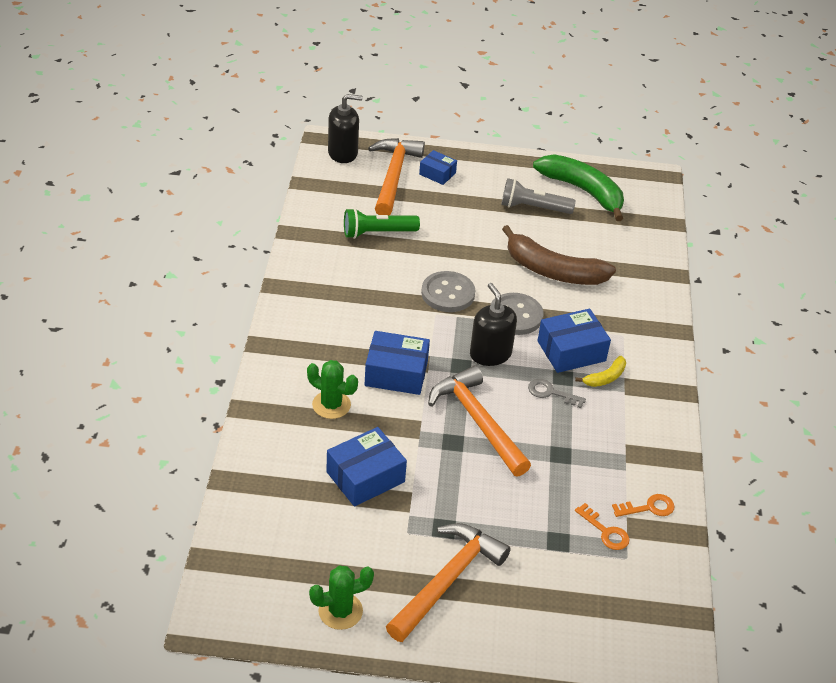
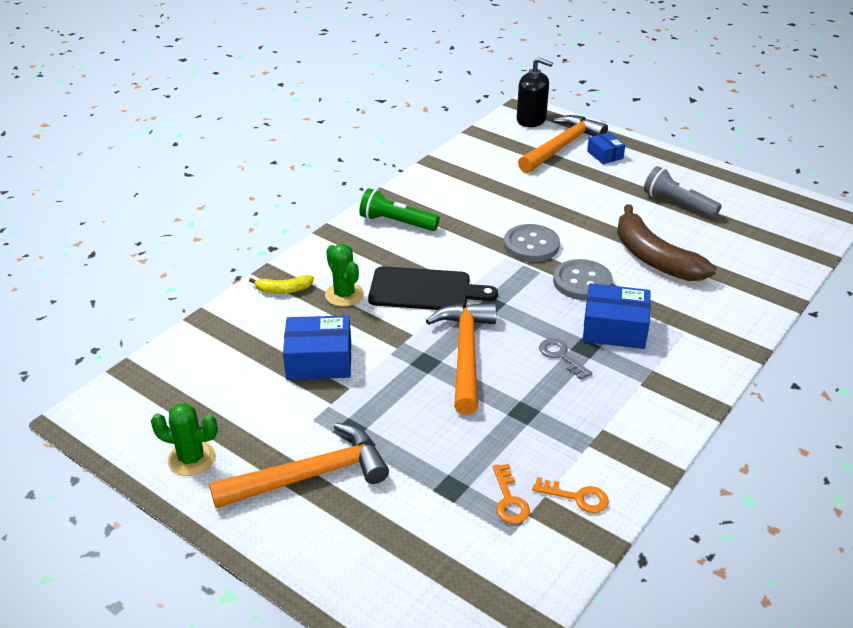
camera: 35 degrees right, 5 degrees down
green flashlight [344,208,420,239] -> green flashlight moved to [359,188,440,231]
blue box [365,331,430,395] -> black cutting board [368,266,498,310]
black soap dispenser [470,283,517,366] -> none
green banana [533,154,624,221] -> none
yellow banana [575,356,626,387] -> yellow banana moved to [249,275,314,294]

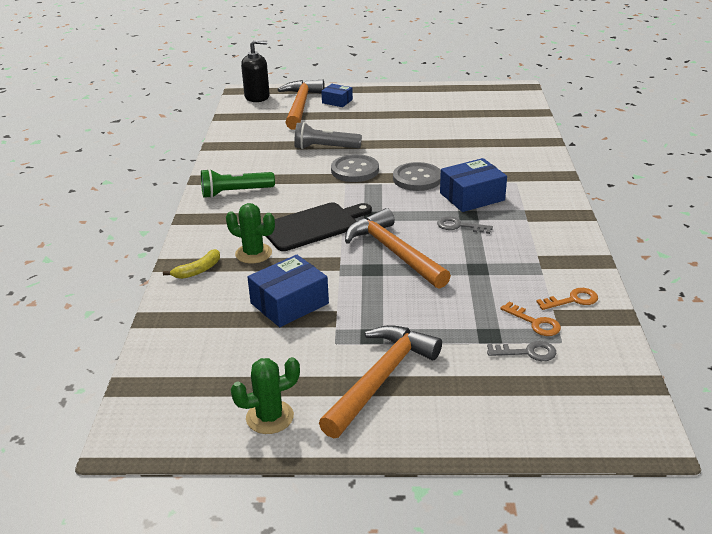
camera: 35 degrees left, 5 degrees down
brown banana [617,204,716,281] -> none
grey flashlight [644,166,722,218] -> grey flashlight moved to [294,122,362,149]
none -> grey key [487,341,556,361]

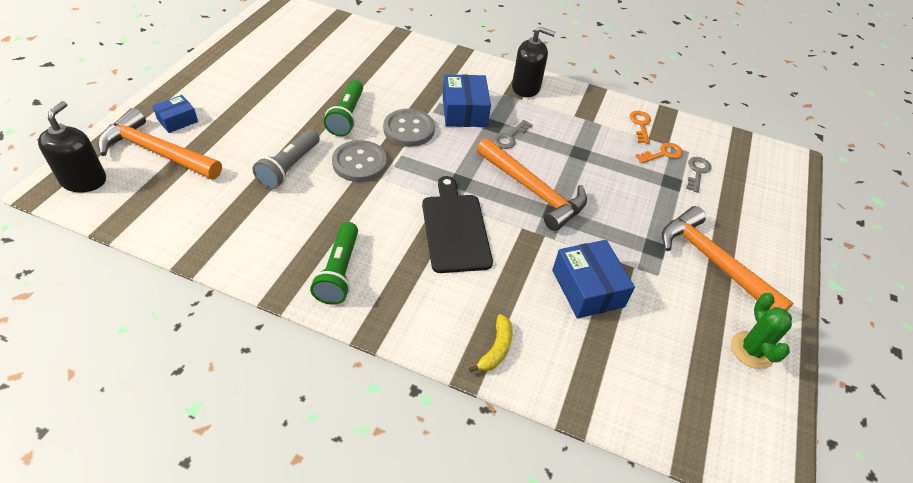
camera: 75 degrees left, 15 degrees up
yellow banana [163,249,220,279] -> yellow banana turned 45 degrees clockwise [469,314,512,372]
green cactus [226,203,275,264] -> none
orange hammer [345,208,451,289] -> orange hammer turned 120 degrees counterclockwise [477,138,587,231]
none -> green flashlight [324,80,363,136]
none -> black soap dispenser [512,27,556,97]

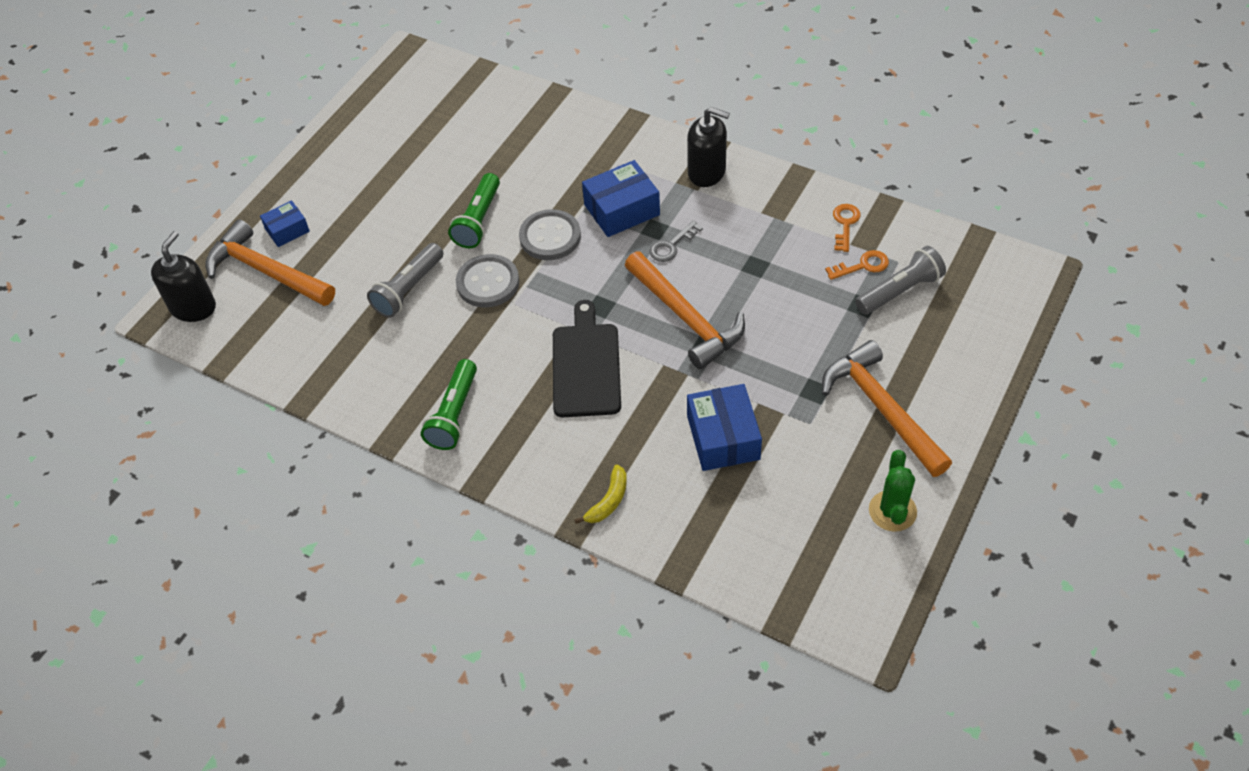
camera: 15 degrees right, 5 degrees up
blue box [443,74,491,127] -> blue box turned 60 degrees clockwise [582,160,660,237]
grey key [686,157,711,193] -> grey flashlight [855,246,946,315]

